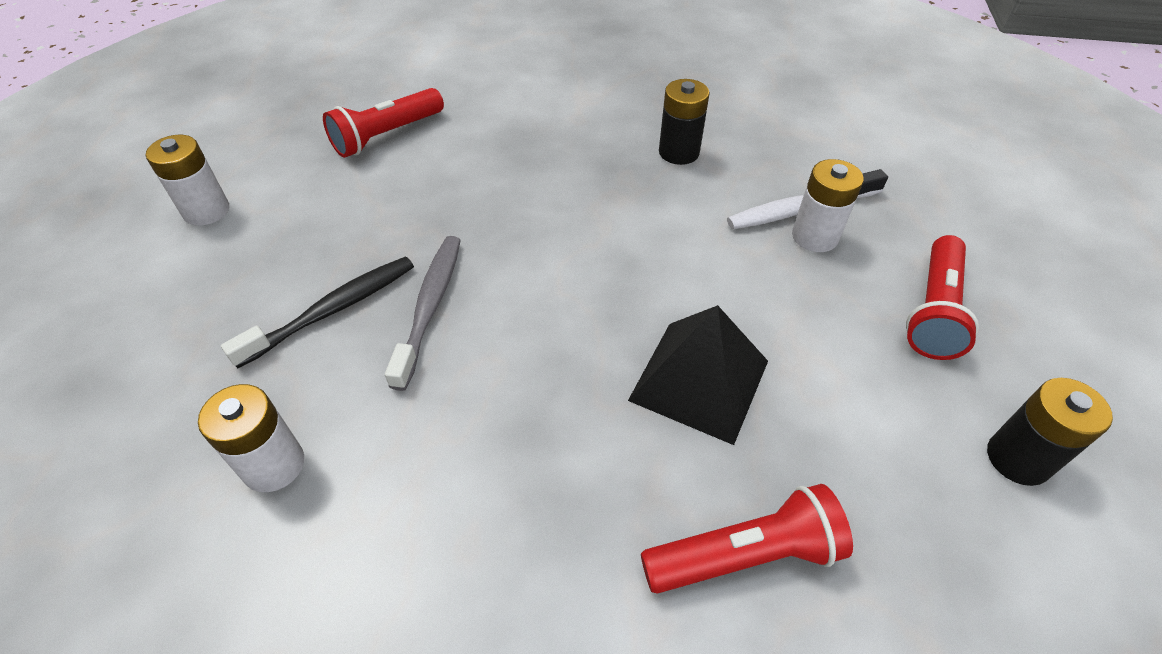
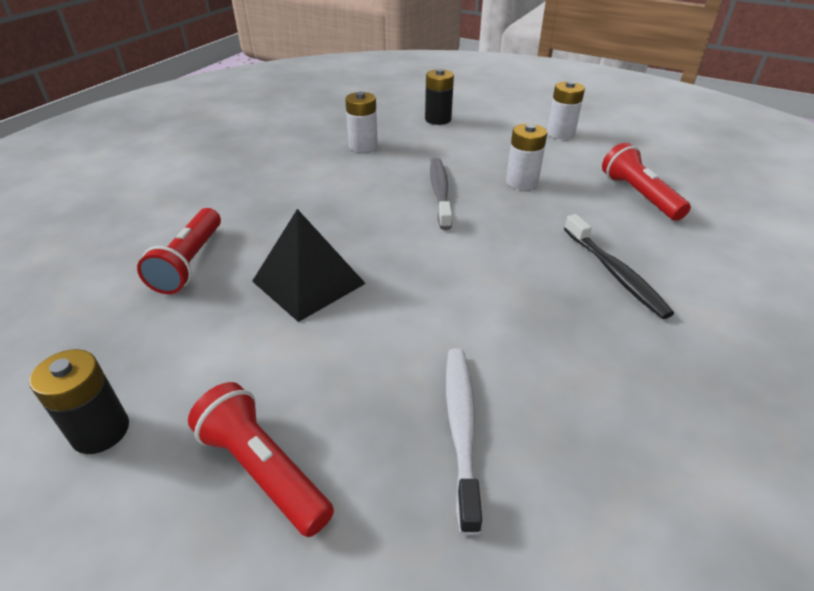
camera: 110 degrees right, 10 degrees down
black toothbrush [221,257,414,369] -> black toothbrush moved to [564,214,674,319]
grey toothbrush [385,236,461,391] -> grey toothbrush turned 120 degrees counterclockwise [430,158,452,230]
black battery [659,79,710,165] -> black battery moved to [425,69,454,125]
white battery [792,159,864,252] -> white battery moved to [506,123,547,190]

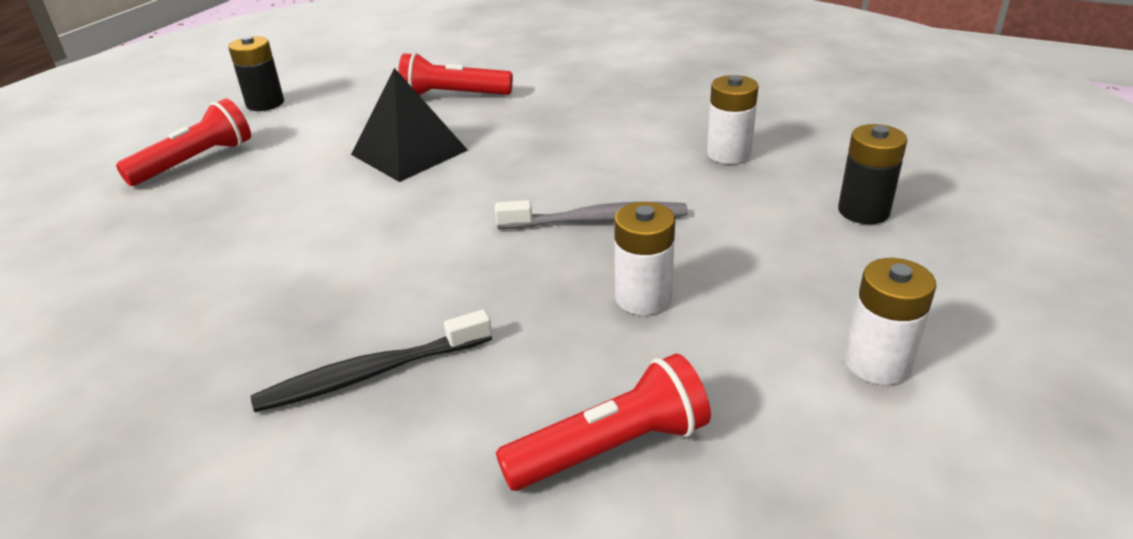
camera: 90 degrees right, 5 degrees down
white toothbrush [446,348,482,535] -> none

